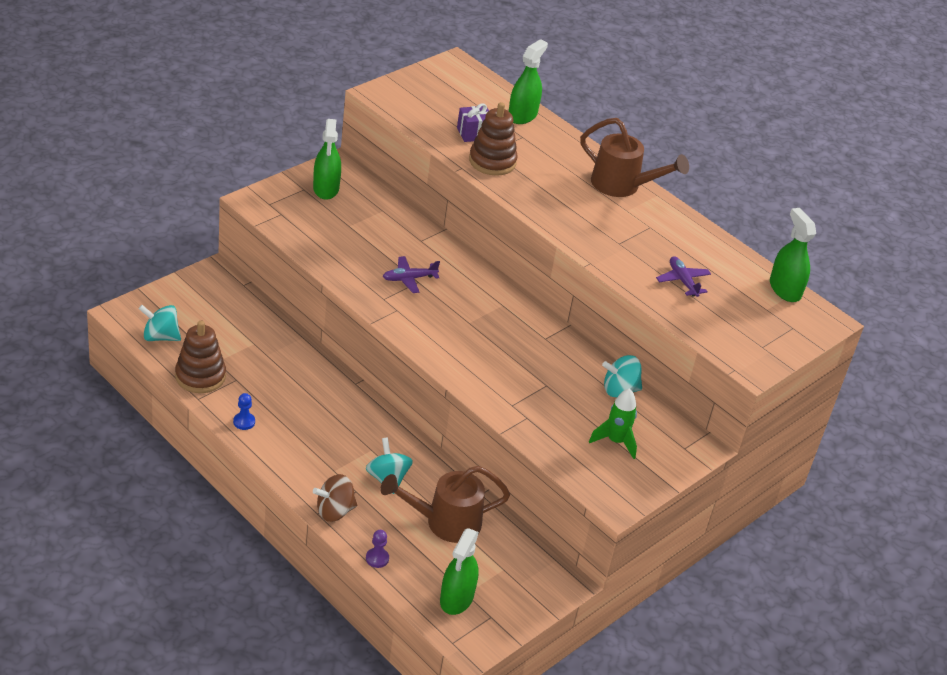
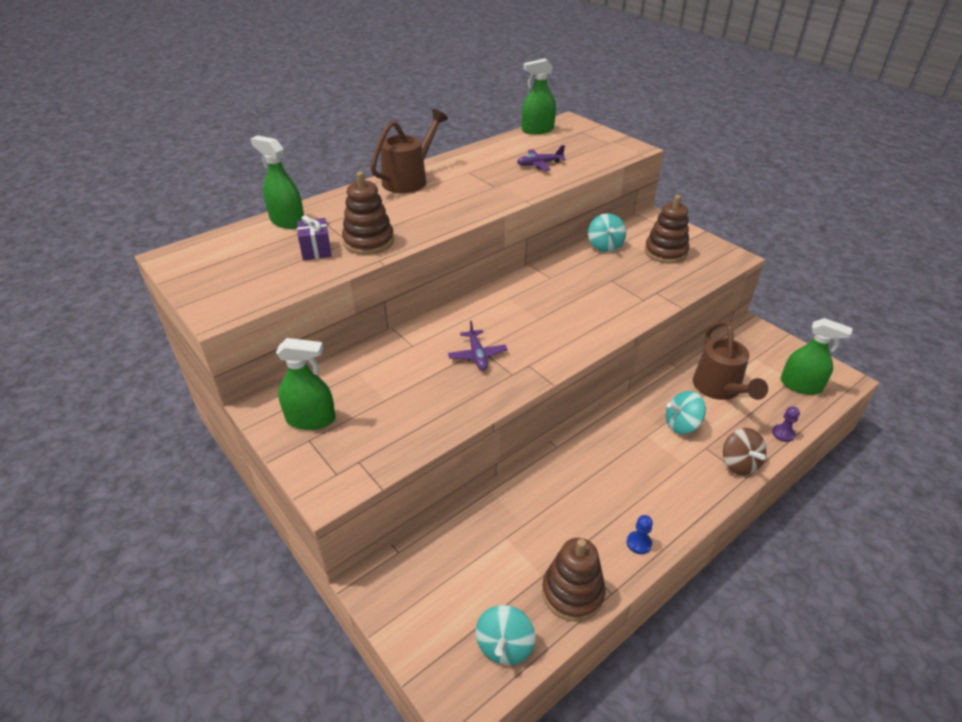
camera: 80 degrees left, 0 degrees up
green rocket [589,388,637,459] -> brown stacking toy [645,195,689,264]

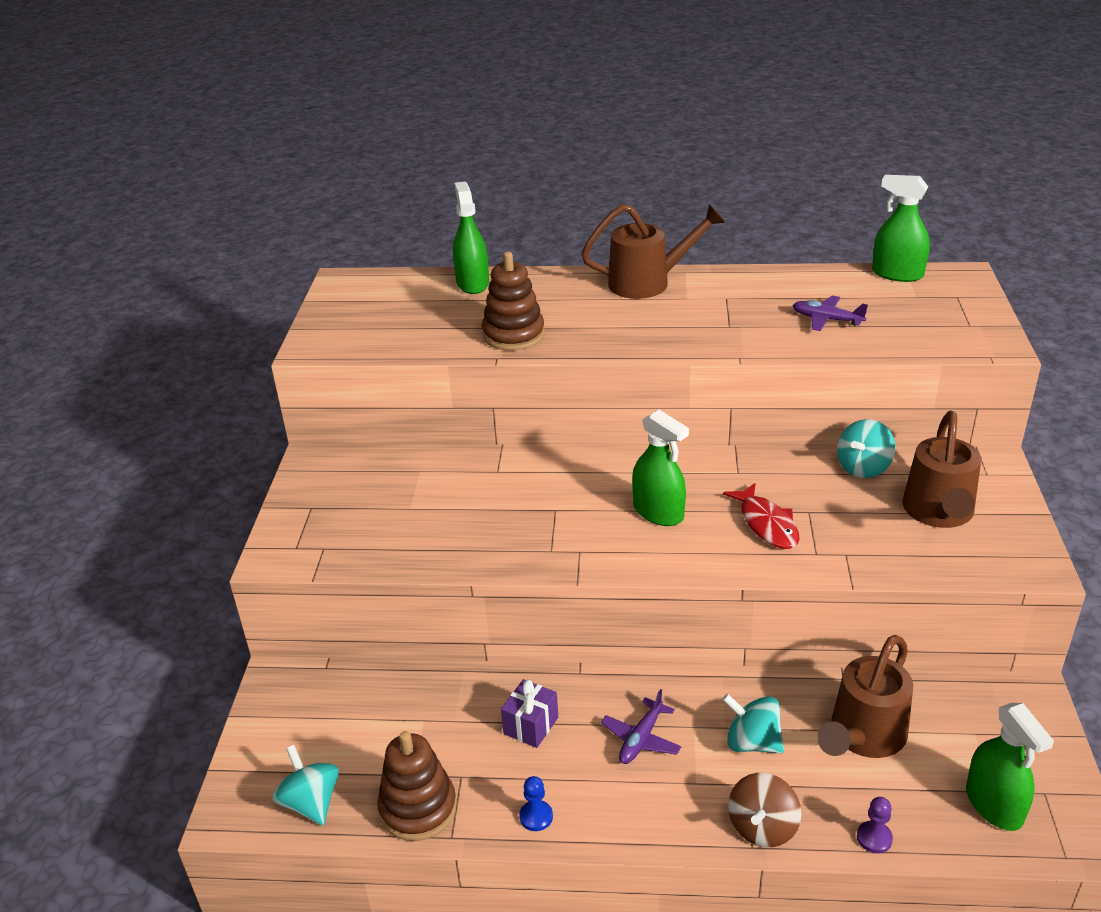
camera: 45 degrees right, 5 degrees down
green spray bottle [276,338,336,430] -> green spray bottle moved to [632,410,689,526]
purple gift [297,215,332,260] -> purple gift moved to [501,679,558,748]
purple plane [448,320,507,370] -> purple plane moved to [601,689,681,764]
turquoise spinning top [475,605,536,665] -> turquoise spinning top turned 90 degrees clockwise [272,745,339,825]
brown stacking toy [645,195,689,264] -> brown watering can [902,411,981,528]
none -> red fish [723,483,800,549]

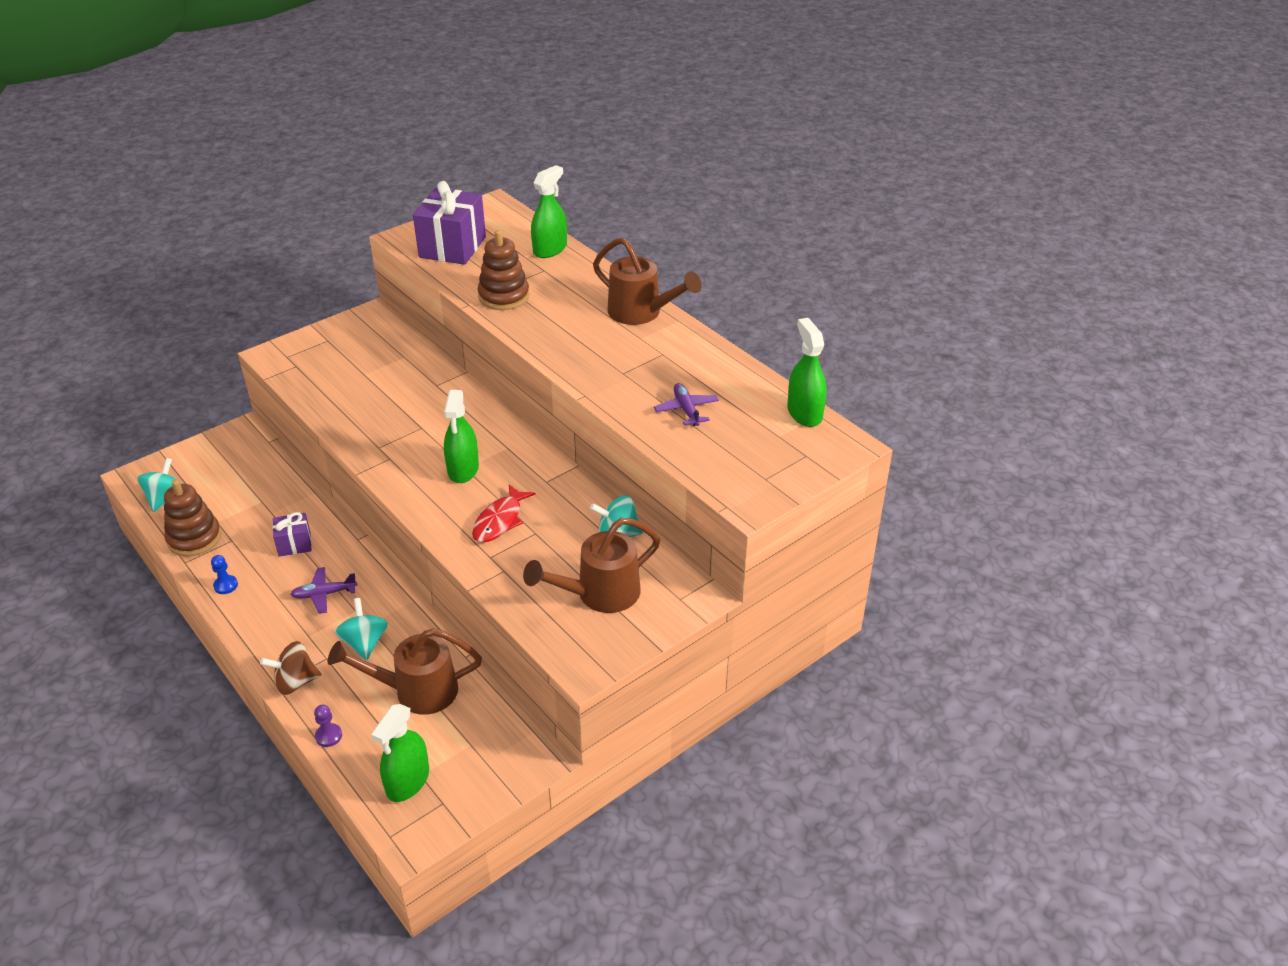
camera: 45 degrees right, 5 degrees up
none -> purple gift [413,181,486,265]

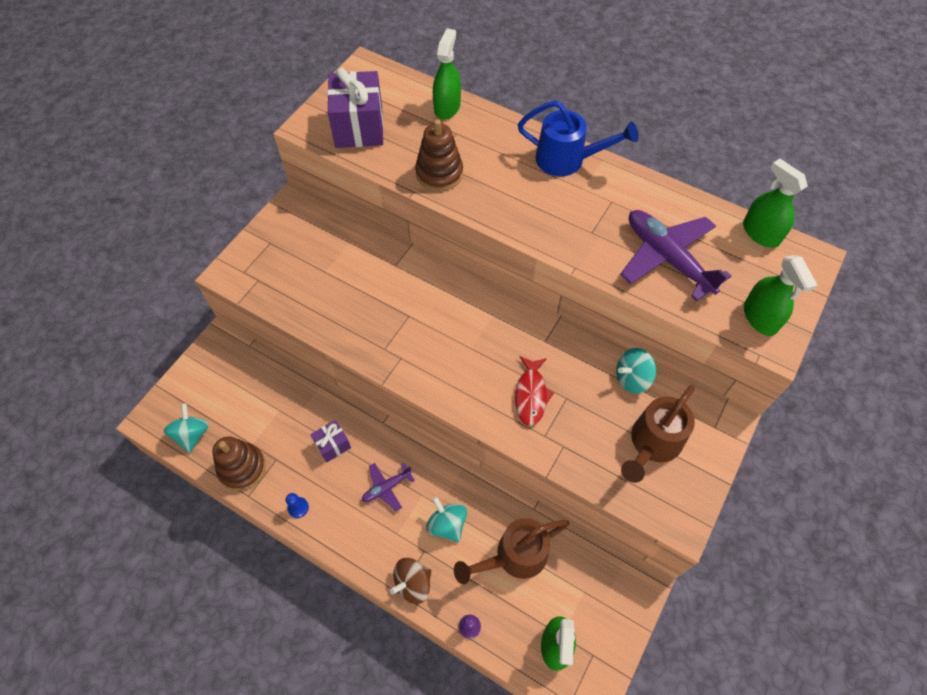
camera: 20 degrees left, 20 degrees up
green spray bottle [444,390,479,483] -> green spray bottle moved to [744,255,818,336]
brown watering can [593,237,702,325] -> blue watering can [518,100,639,176]
purple plane [654,383,719,426] -> purple plane [620,210,731,301], size x2.01

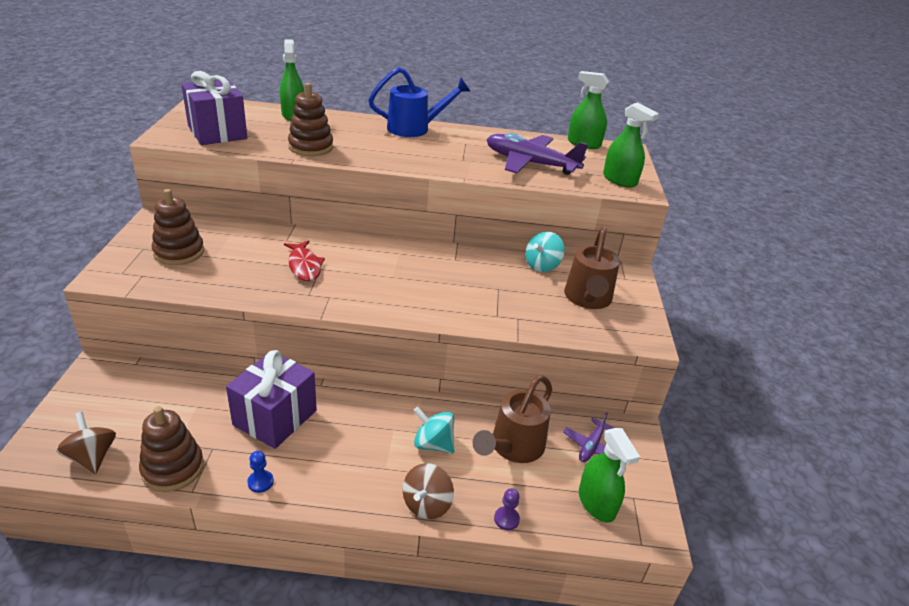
camera: 30 degrees left, 25 degrees down
turquoise spinning top [164,403,209,453] -> brown spinning top [56,412,116,474]
purple gift [311,420,351,462] -> purple gift [226,350,317,449], size x1.93
purple plane [362,463,415,511] -> purple plane moved to [563,412,615,462]
red fish [515,356,554,426] -> red fish moved to [284,240,325,281]
none -> brown stacking toy [152,189,204,265]

